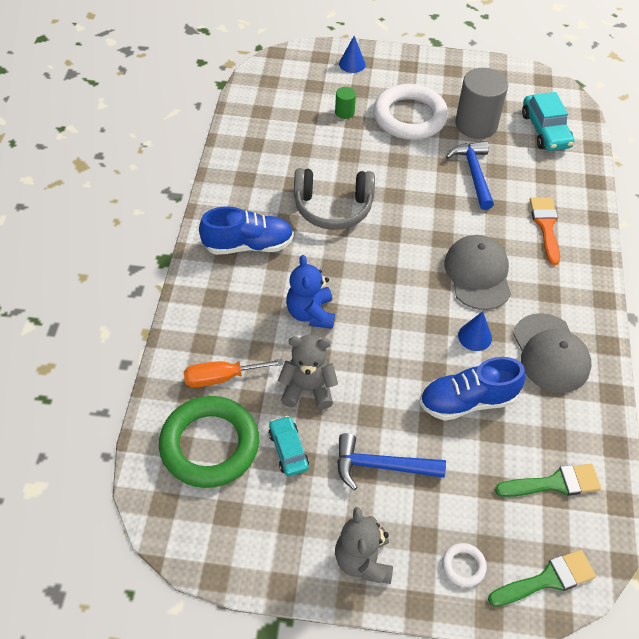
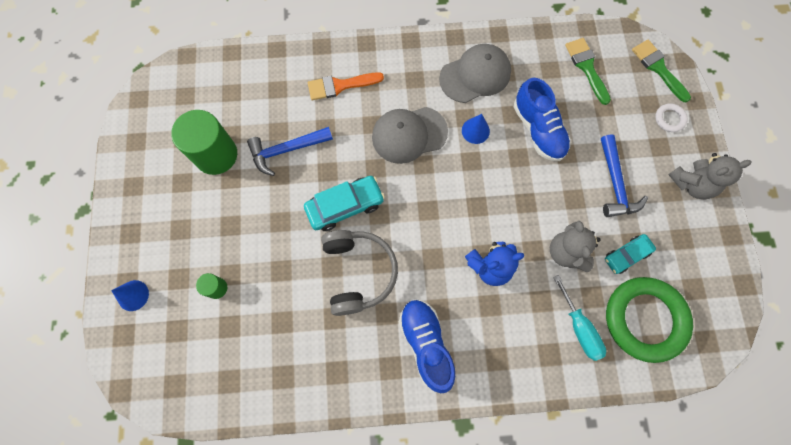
camera: 100 degrees left, 20 degrees up
orange screwdriver [184,359,284,388] -> turquoise screwdriver [553,275,606,361]
white ring [373,84,448,140] -> none
grey cylinder [455,68,508,139] -> green cylinder [171,110,237,175]
turquoise car [522,92,574,151] -> turquoise car moved to [304,176,385,231]

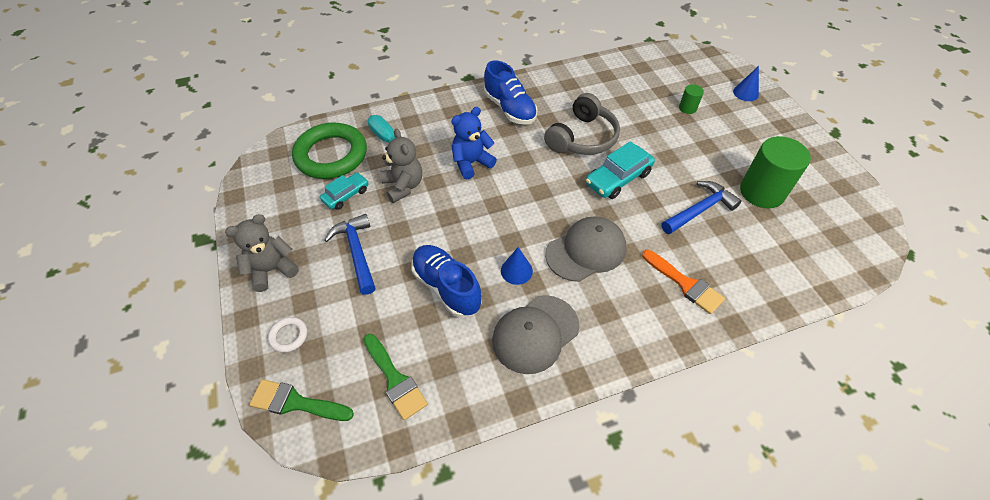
camera: 165 degrees right, 20 degrees down
orange brush [308,72,384,100] -> orange brush turned 75 degrees clockwise [642,250,725,314]
grey headphones [321,230,398,316] -> grey headphones turned 120 degrees counterclockwise [544,93,620,155]
green brush [632,39,691,102] -> green brush turned 150 degrees clockwise [249,379,354,421]

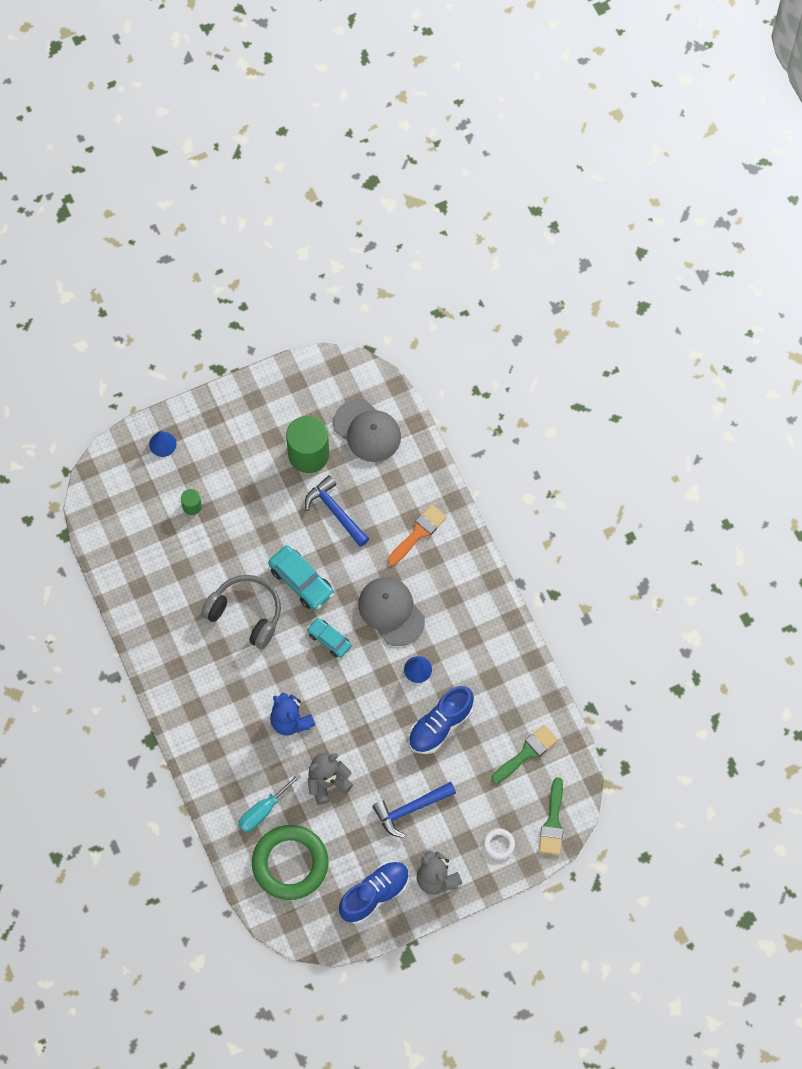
camera: 95 degrees left, 15 degrees up
turquoise car [320,172,369,210] -> turquoise car moved to [307,618,352,658]
blue shoe [484,60,537,125] -> blue shoe moved to [339,861,409,924]
grey cap [492,295,579,374] -> grey cap moved to [333,399,401,462]

